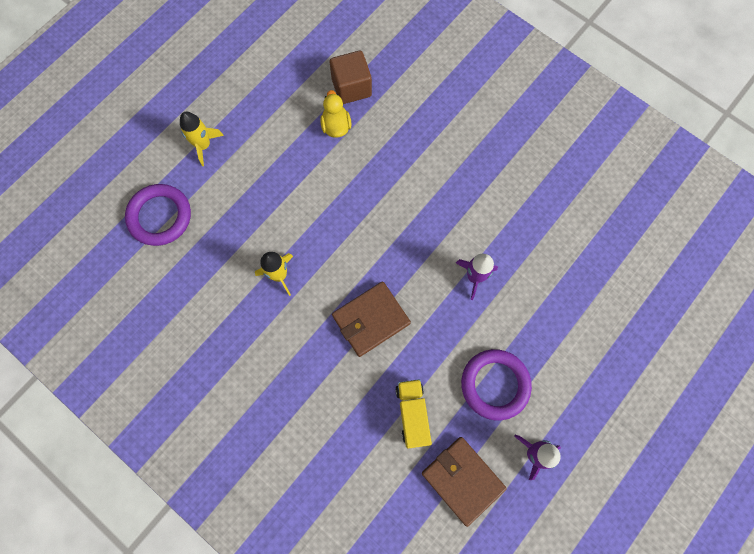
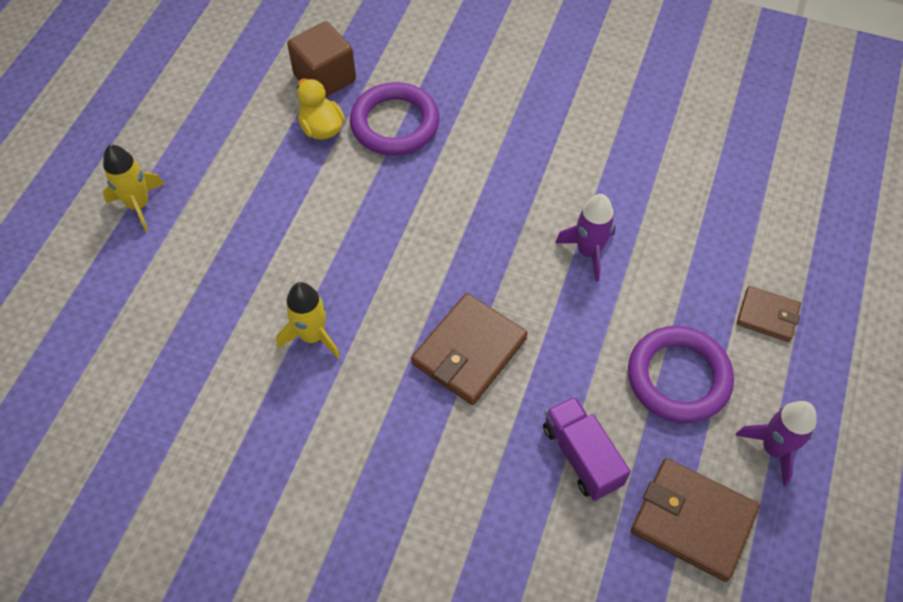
camera: 20 degrees left, 15 degrees down
purple ring [125,184,191,246] -> purple ring moved to [350,82,439,156]
yellow truck [395,379,432,448] -> purple truck [543,396,631,501]
none -> brown wallet [737,286,801,342]

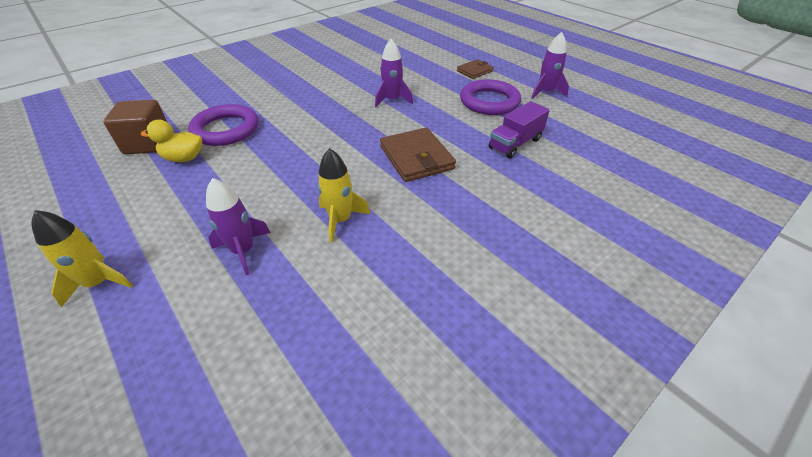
camera: 60 degrees left, 15 degrees down
purple truck [543,396,631,501] -> purple truck turned 45 degrees counterclockwise [489,101,550,159]
brown wallet [631,458,760,582] -> none
none -> purple rocket [206,178,271,276]

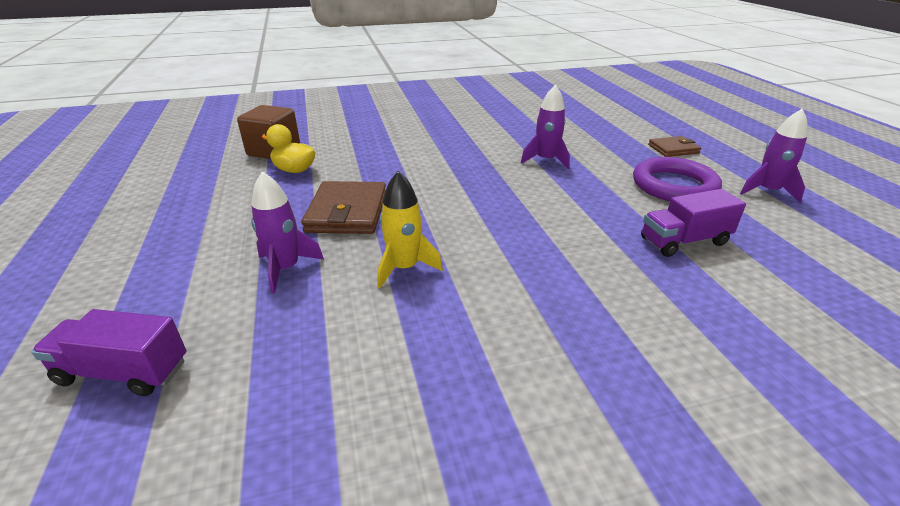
camera: 25 degrees right, 10 degrees down
yellow rocket [31,210,133,308] -> none
purple ring [188,104,258,146] -> none
brown wallet [380,127,456,182] -> brown wallet moved to [301,181,386,234]
none -> purple truck [31,309,186,396]

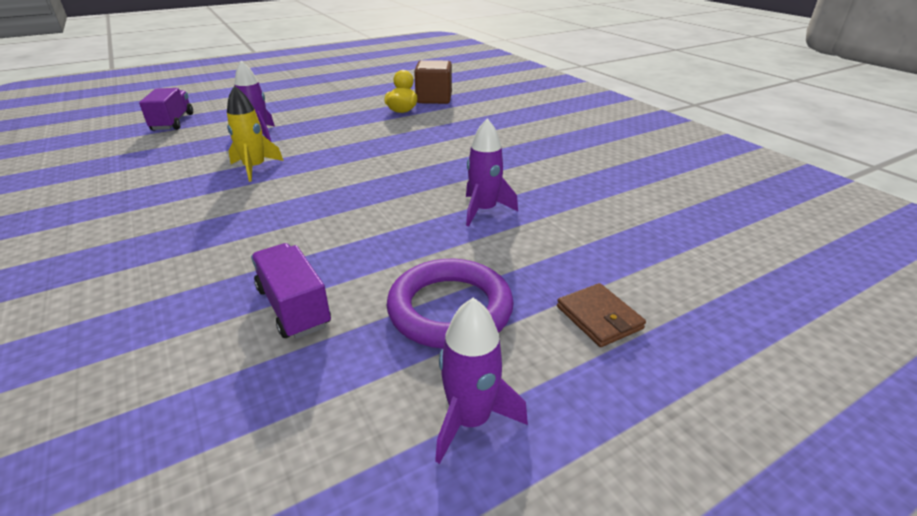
camera: 75 degrees right, 0 degrees up
brown wallet [301,181,386,234] -> none

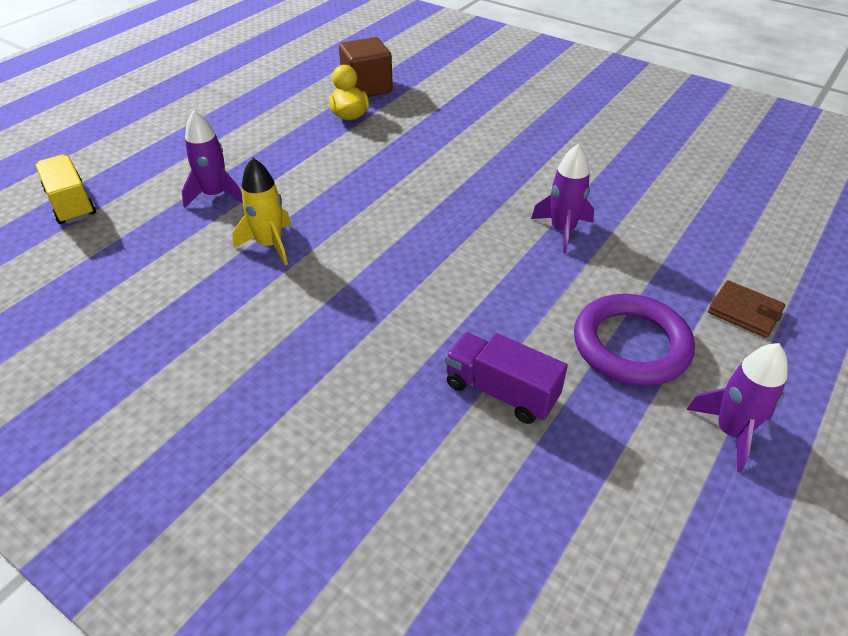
camera: 25 degrees left, 10 degrees up
purple truck [139,88,193,131] -> yellow truck [35,154,96,224]

